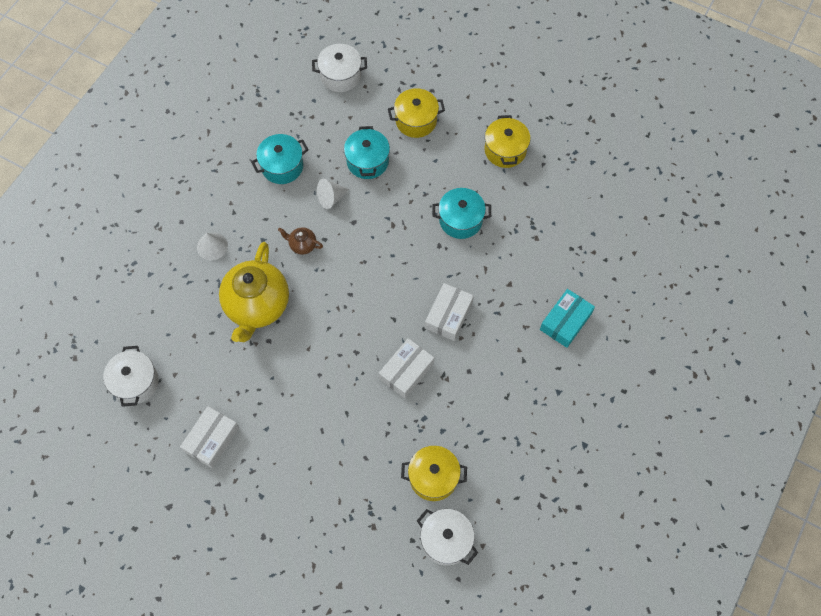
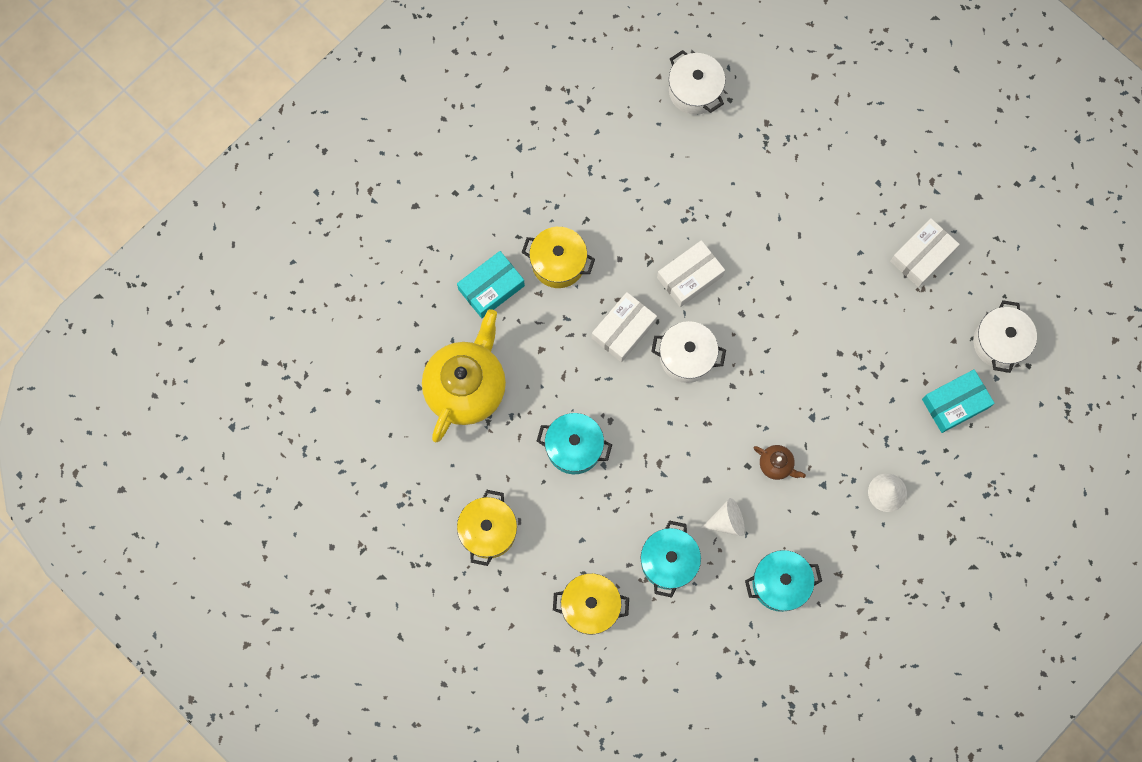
camera: 165 degrees left, 10 degrees up
yellow teapot [219,242,289,342] -> yellow teapot moved to [422,309,506,443]
white pot [312,44,367,92] -> white pot moved to [651,321,726,383]
yellow pot [401,446,467,501] -> yellow pot moved to [521,227,595,288]
none -> turquoise box [922,369,995,433]

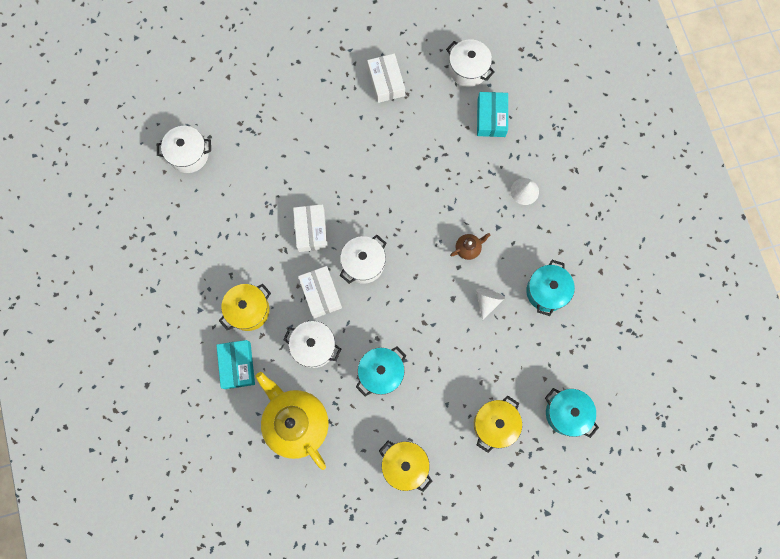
camera: 60 degrees left, 0 degrees up
turquoise pot [641,520,701,598] -> turquoise pot moved to [545,388,599,438]
none -> white pot [283,321,341,368]

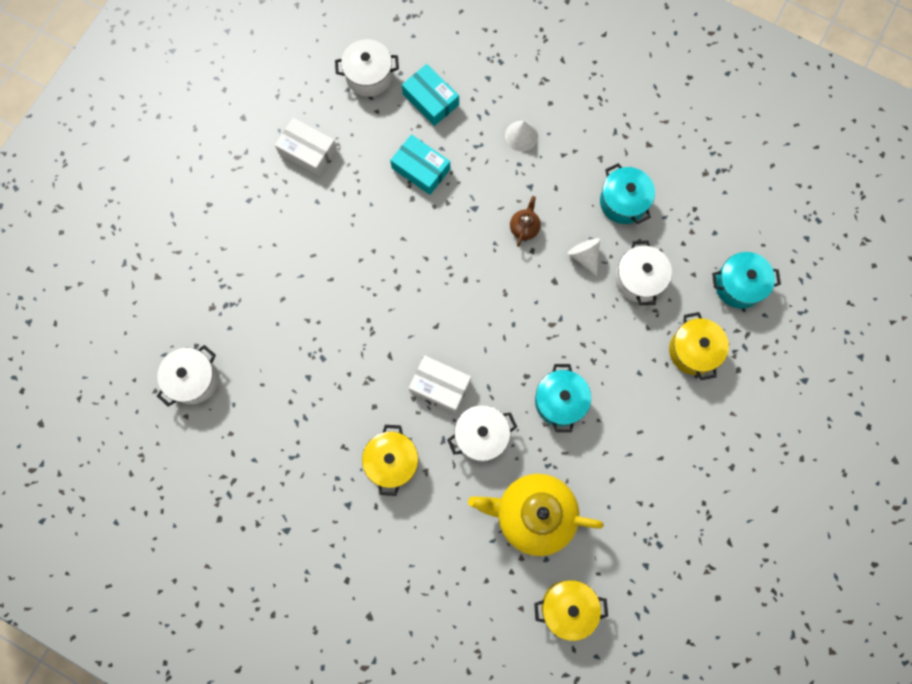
camera: 45 degrees left, 0 degrees up
turquoise box [216,340,255,389] -> turquoise box moved to [390,134,450,195]
white box [293,204,328,252] -> none
white pot [340,235,386,284] -> white pot moved to [615,240,672,305]
yellow pot [379,441,432,492] -> yellow pot moved to [534,580,608,641]

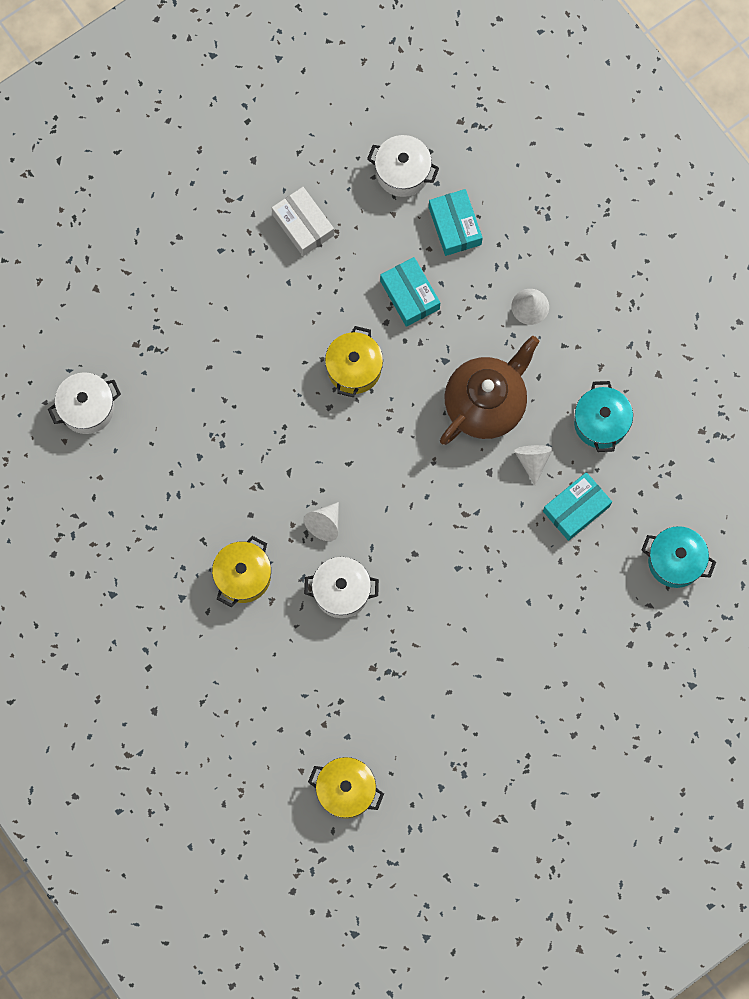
camera: 25 degrees right, 0 degrees up
white box [409,355,471,413] -> white cone [304,502,339,541]
yellow teapot [468,474,604,556] -> none
brown teapot [510,196,541,247] -> brown teapot [440,336,539,445], size x2.40
turquoise pot [535,364,591,432] -> none
white pot [615,240,672,305] -> turquoise box [543,472,612,541]
yellow pot [669,312,729,380] -> yellow pot moved to [325,326,383,397]

